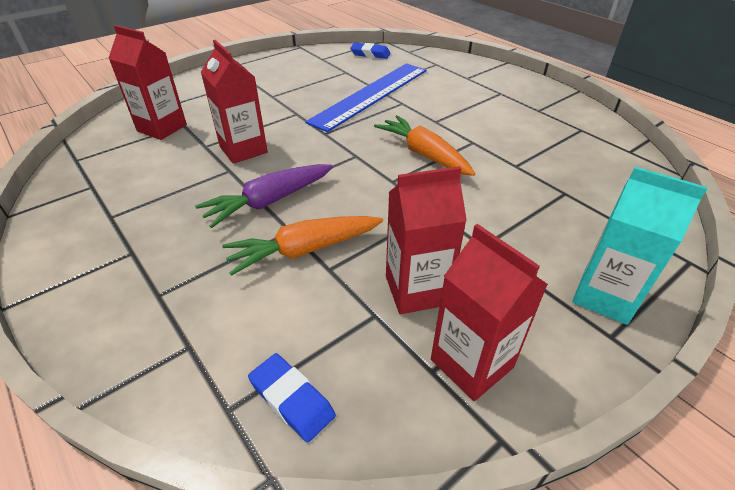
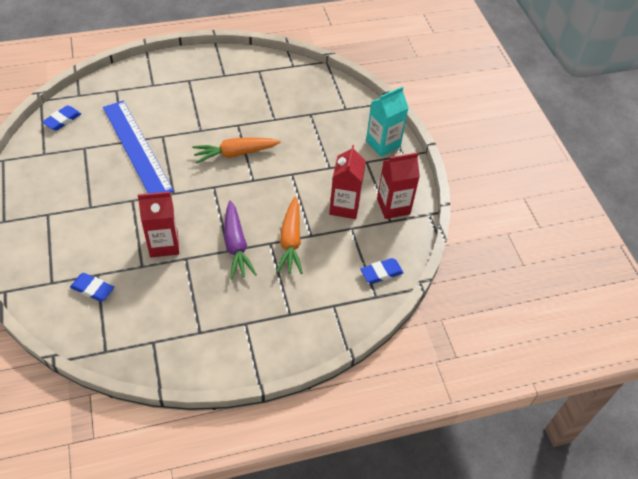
camera: 70 degrees left, 10 degrees up
red carton [108,25,187,140] -> blue eraser [70,273,114,302]

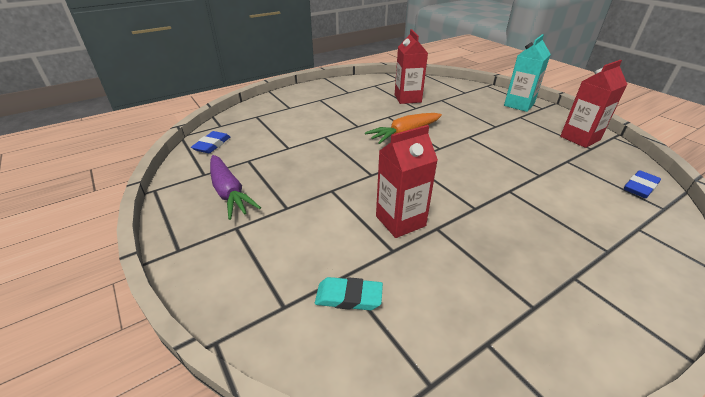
camera: 15 degrees left, 15 degrees down
blue eraser [70,273,114,302] -> turquoise eraser [315,277,383,310]
blue ruler [103,101,174,193] -> none
purple carrot [224,200,257,279] -> purple carrot moved to [210,155,261,220]
orange carrot [276,196,303,274] -> none
red carton [329,145,366,219] -> red carton moved to [395,29,428,104]

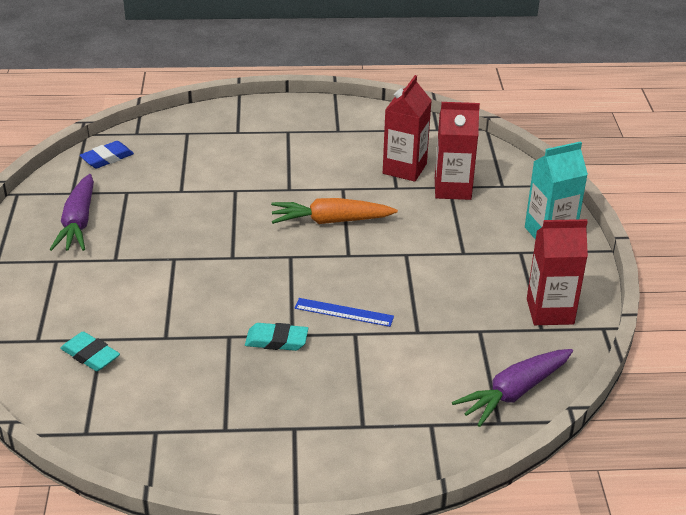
camera: 30 degrees right, 0 degrees up
red carton [376,125,438,238] -> red carton moved to [435,102,480,200]
blue eraser [624,170,661,198] -> purple carrot [452,349,573,427]
none -> turquoise eraser [245,323,308,351]
none -> blue ruler [294,298,394,327]

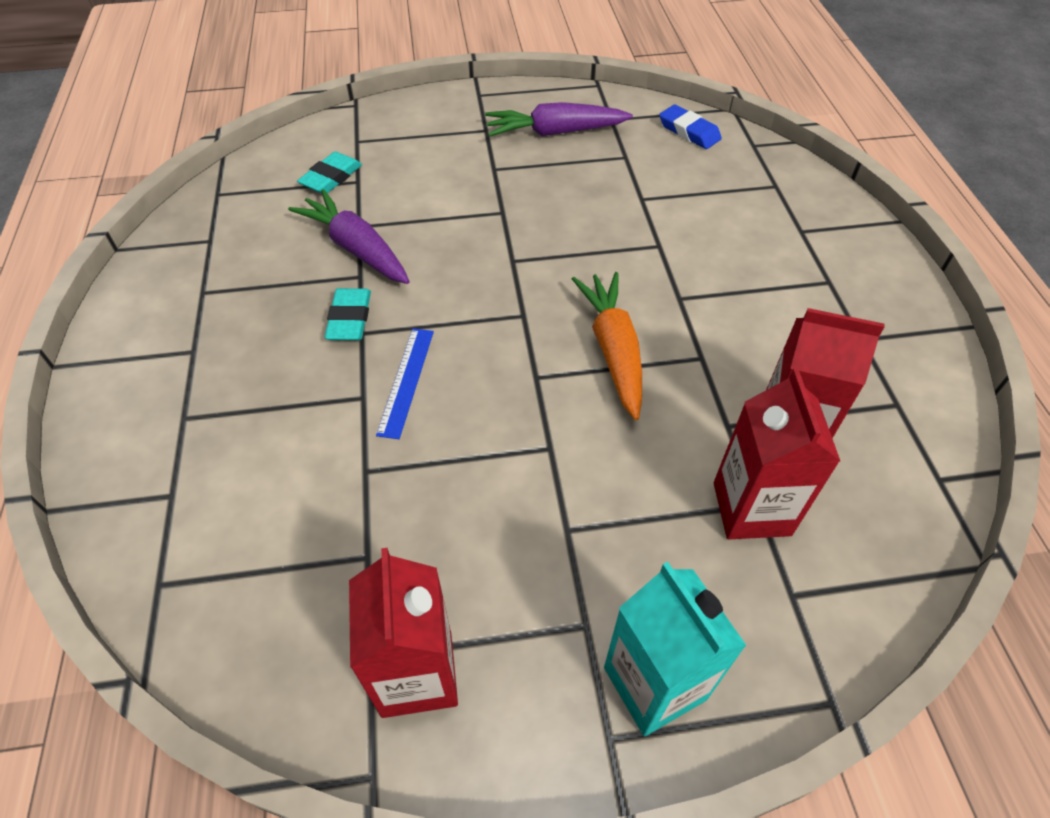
camera: 85 degrees right, 15 degrees up
purple carrot [452,349,573,427] -> purple carrot moved to [288,189,410,284]

